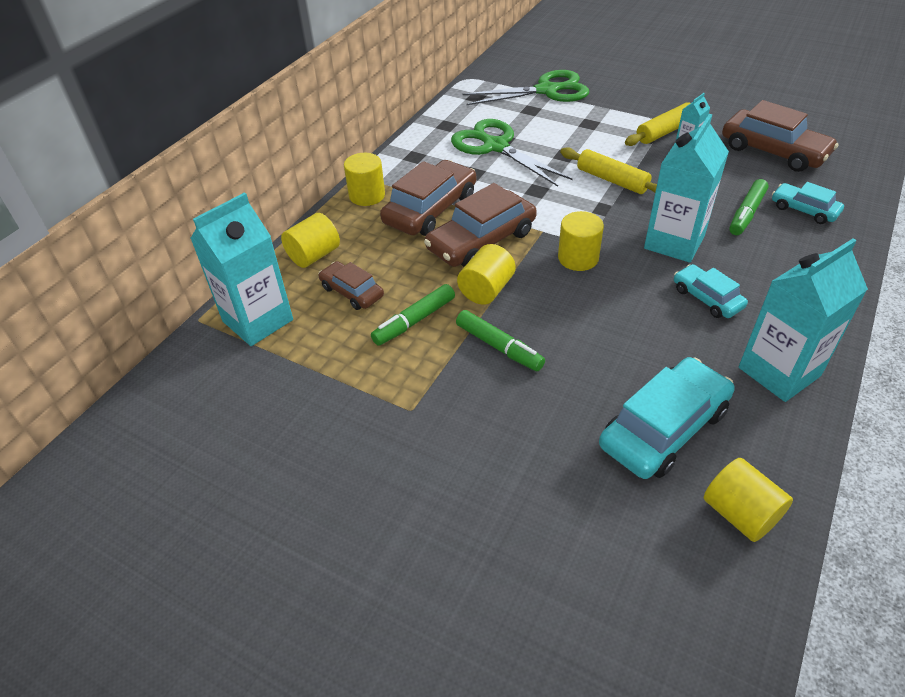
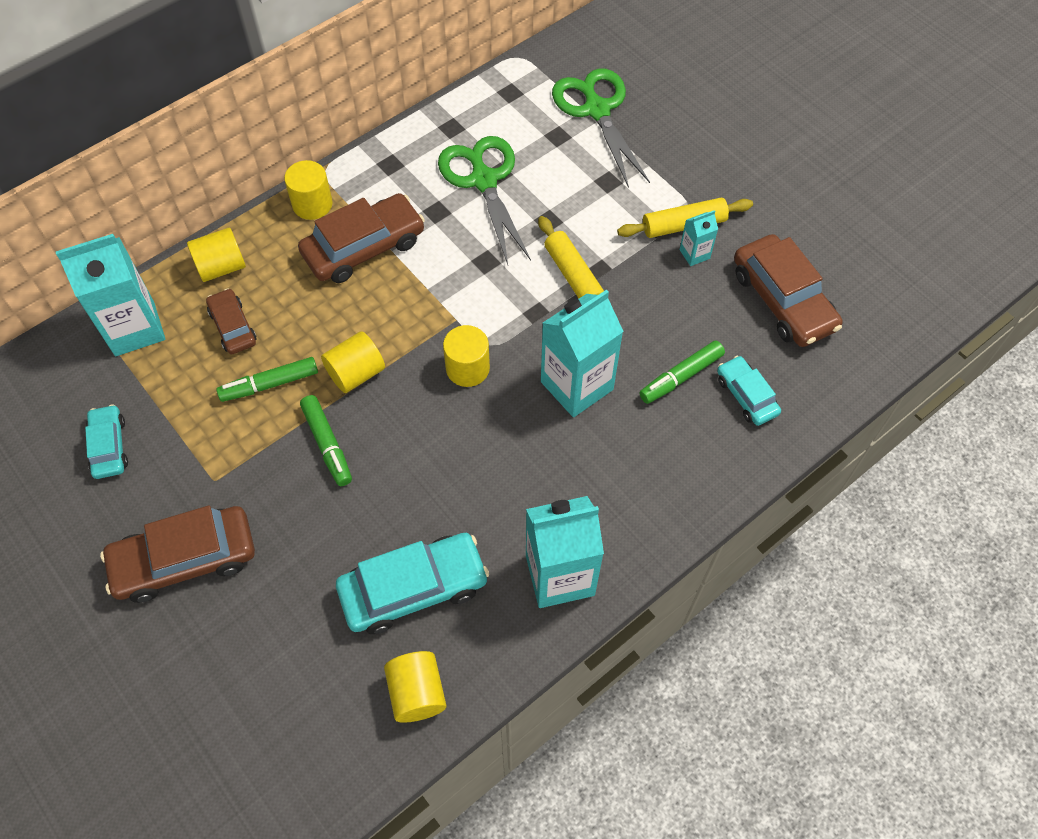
camera: 20 degrees right, 15 degrees up
brown car [424,183,537,267] -> brown car moved to [100,505,255,603]
green scissors [462,70,589,105] -> green scissors turned 120 degrees counterclockwise [552,68,650,188]
turquoise car [674,264,748,318] -> turquoise car moved to [85,404,128,479]

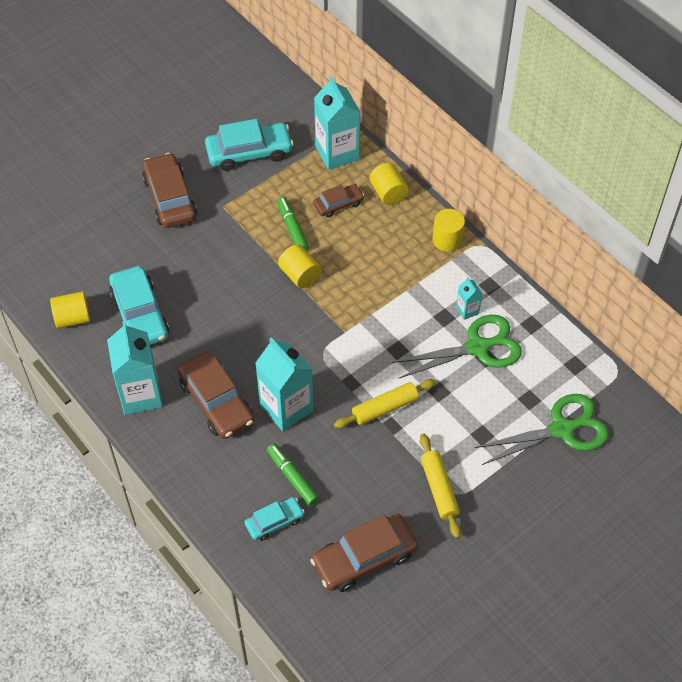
camera: 90 degrees right, 5 degrees down
turquoise car [85,404,128,479] -> turquoise car [205,119,294,171], size x1.76
brown car [298,193,425,283] -> brown car moved to [177,351,254,439]
green marker [300,395,352,486] -> none
yellow cylinder [443,325,490,387] -> none
turquoise carton [680,210,718,266] -> turquoise carton moved to [456,277,482,320]

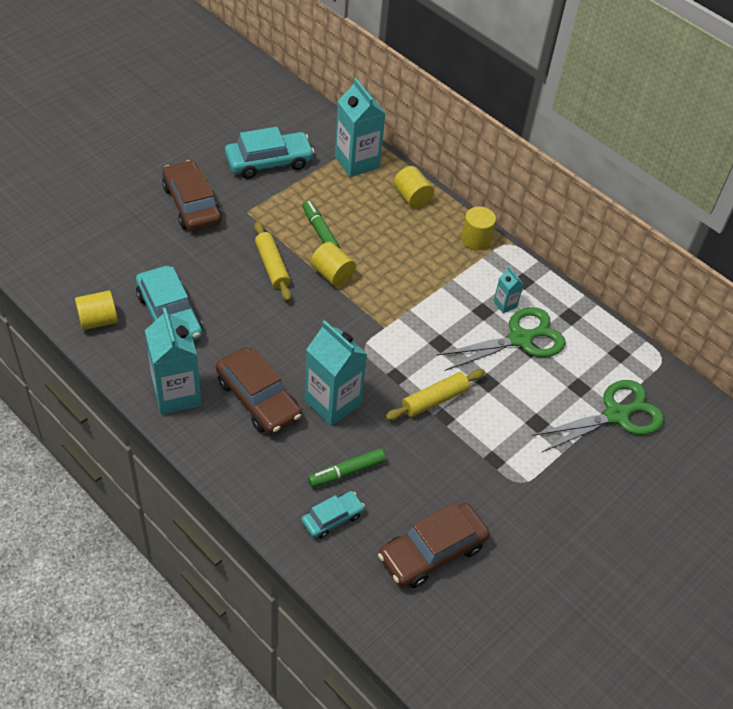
camera: 10 degrees left, 5 degrees down
green marker [267,443,319,506] -> green marker turned 75 degrees counterclockwise [308,448,386,488]
brown car [313,184,364,218] -> none
yellow rolling pin [420,433,461,538] -> yellow rolling pin moved to [254,221,292,301]

